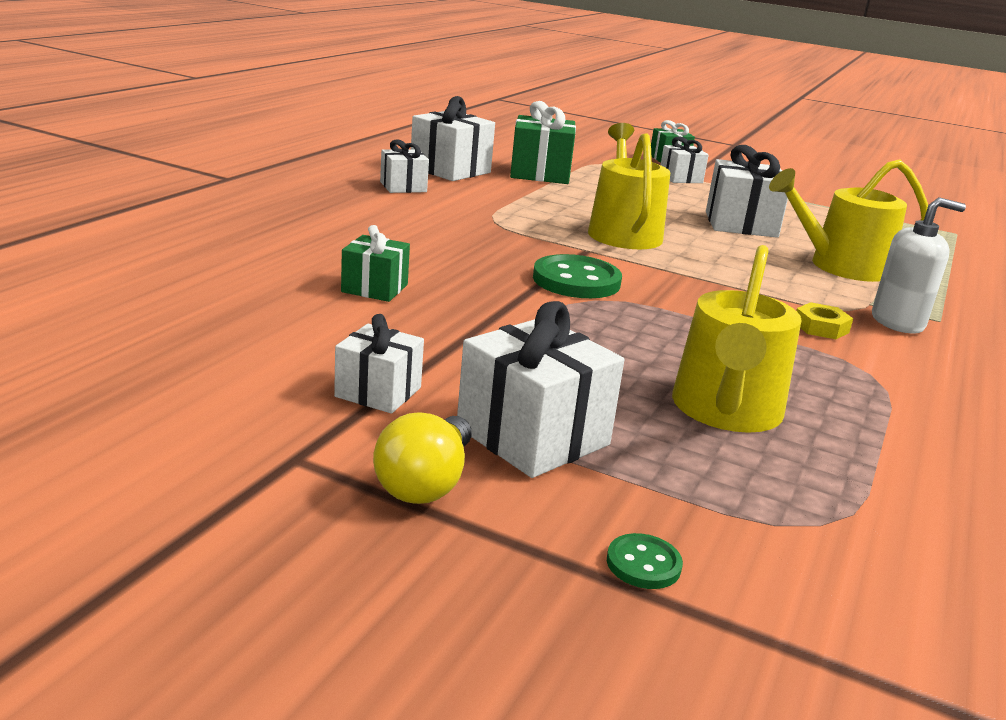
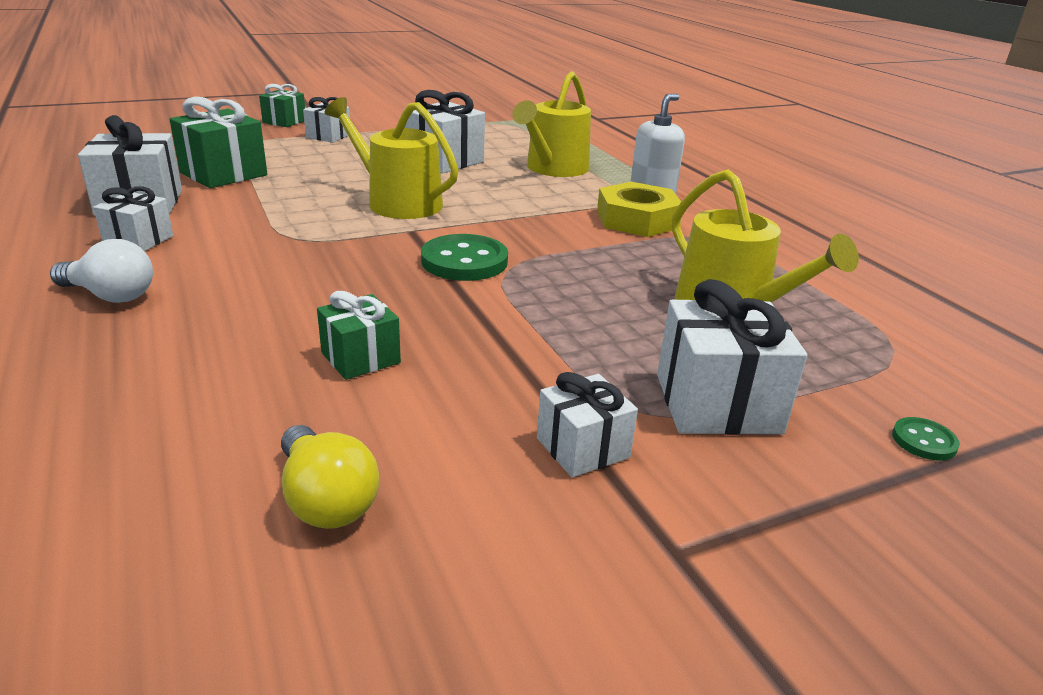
camera: 50 degrees left, 5 degrees up
yellow light bulb [373,413,472,504] -> yellow light bulb moved to [281,425,379,529]
yellow nut [796,302,853,339] -> yellow nut [597,182,681,237], size x1.96
none -> white light bulb [50,239,153,303]

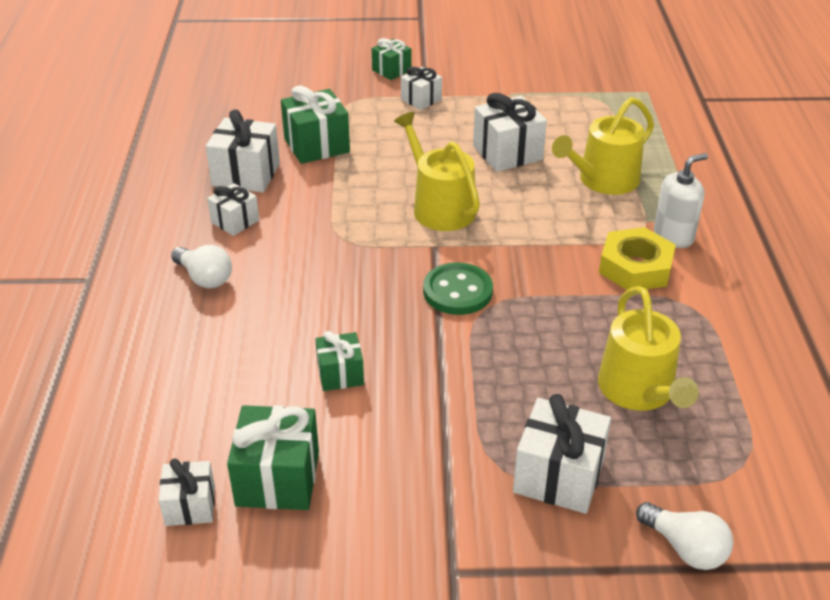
camera: 25 degrees right, 10 degrees up
yellow light bulb [281,425,379,529] -> green gift [227,405,319,510]
white gift [537,372,638,477] -> white gift moved to [159,458,215,526]
green button [892,417,960,461] -> white light bulb [636,502,733,570]

